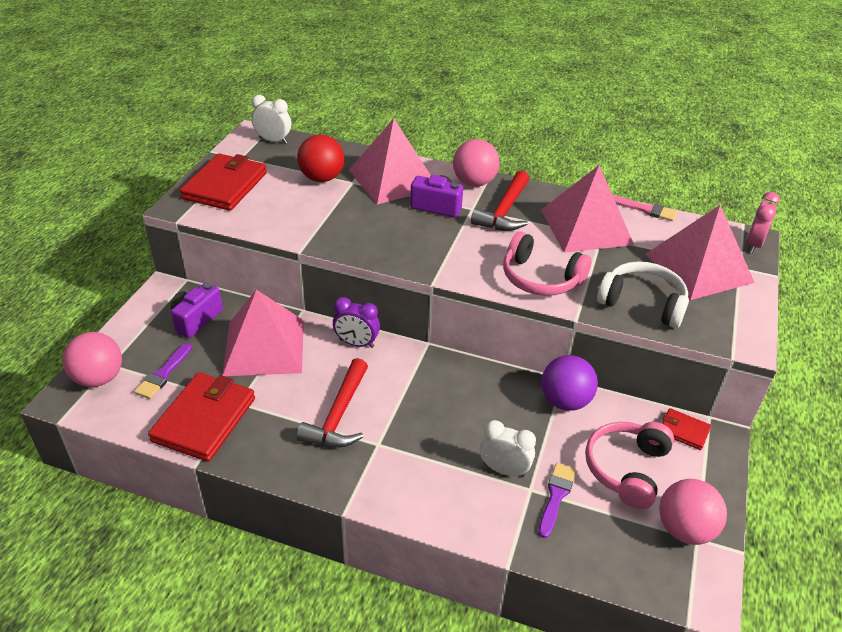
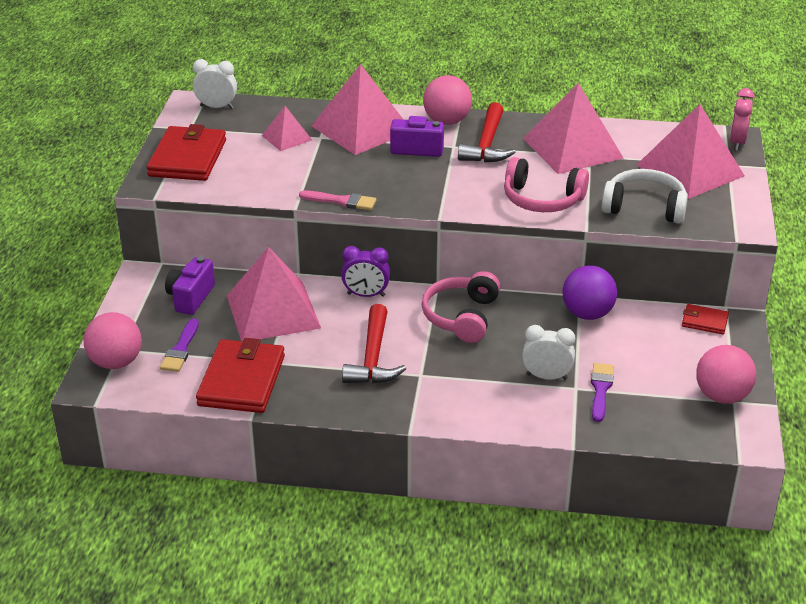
camera: 10 degrees left, 5 degrees down
red ball [297,135,344,182] -> pink pyramid [262,106,312,151]
pink headphones [585,422,674,509] -> pink headphones moved to [422,271,500,343]
pink brush [613,195,677,221] -> pink brush moved to [299,190,376,210]

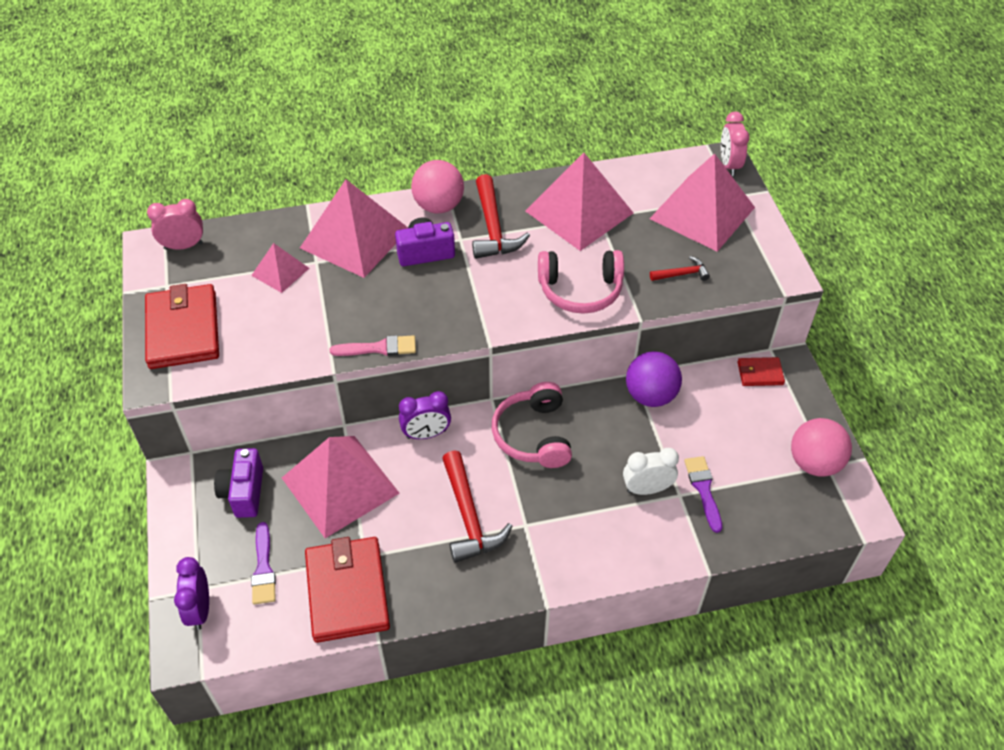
camera: 20 degrees left, 15 degrees up
pink ball [83,312,142,369] -> purple clock [174,557,209,630]
white clock [193,59,237,109] -> pink clock [147,199,203,250]
white headphones [602,169,688,224] -> red hammer [650,256,710,281]

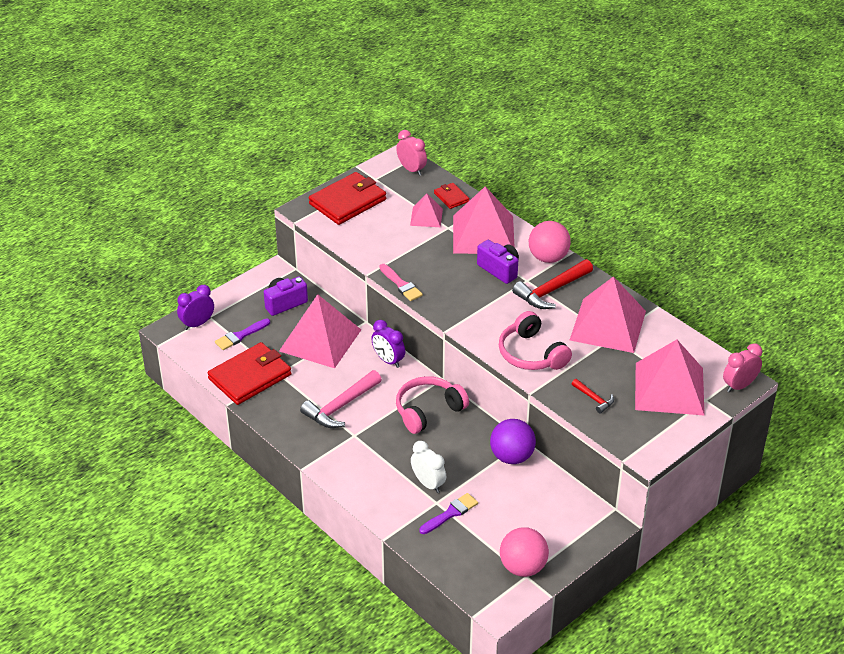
camera: 60 degrees right, 10 degrees down
red hammer [442,450,513,563] -> pink hammer [300,370,382,428]
red wallet [738,357,785,386] -> red wallet moved to [434,183,469,209]

